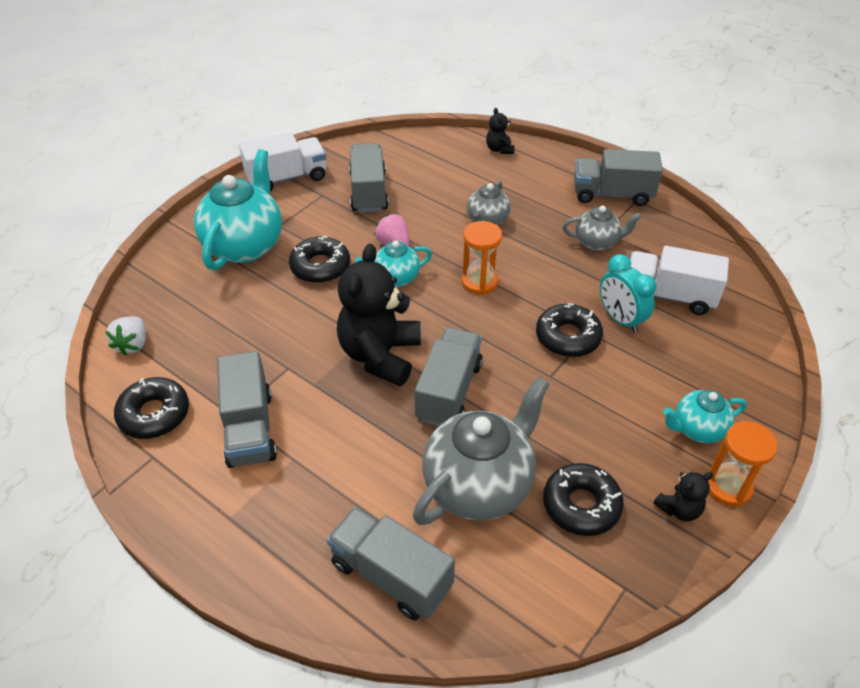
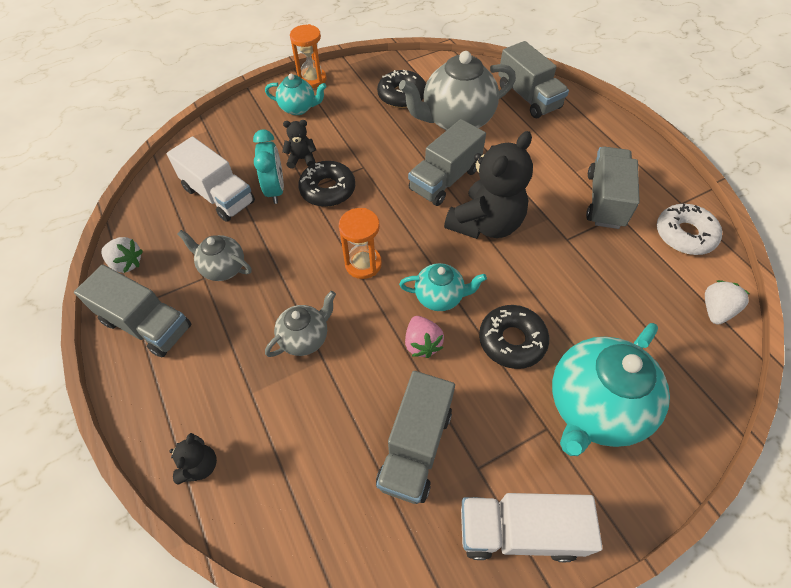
camera: 155 degrees left, 10 degrees up
black donut [114,377,189,439] -> white donut [657,204,722,255]
black teddy bear [654,471,713,521] -> black teddy bear moved to [282,120,316,169]
none -> white strawberry [101,237,143,273]

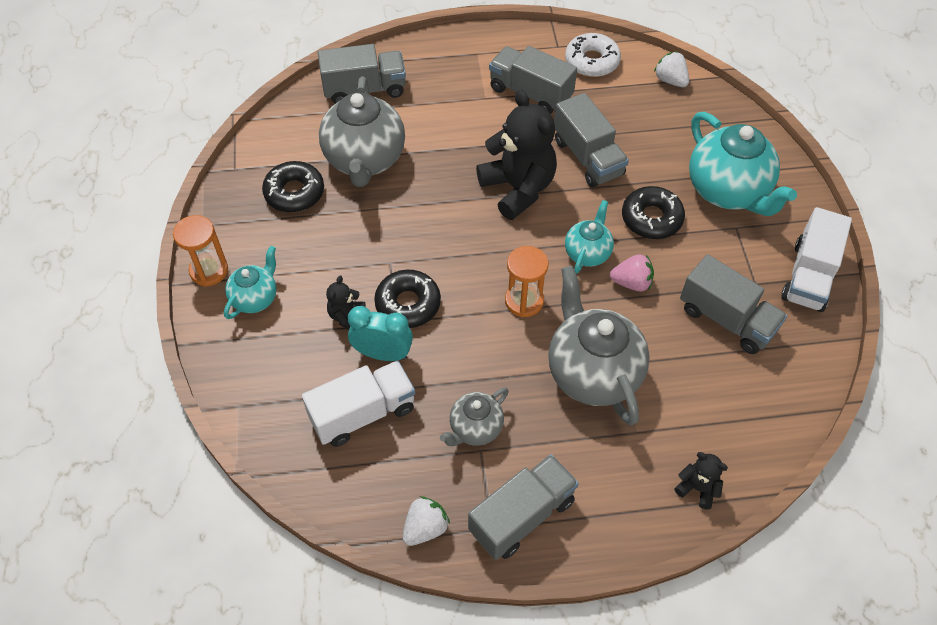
camera: 70 degrees left, 0 degrees up
grey teapot [265,291,336,357] -> grey teapot [548,266,650,425], size x1.87
grey truck [408,119,486,206] -> grey truck moved to [554,93,629,188]

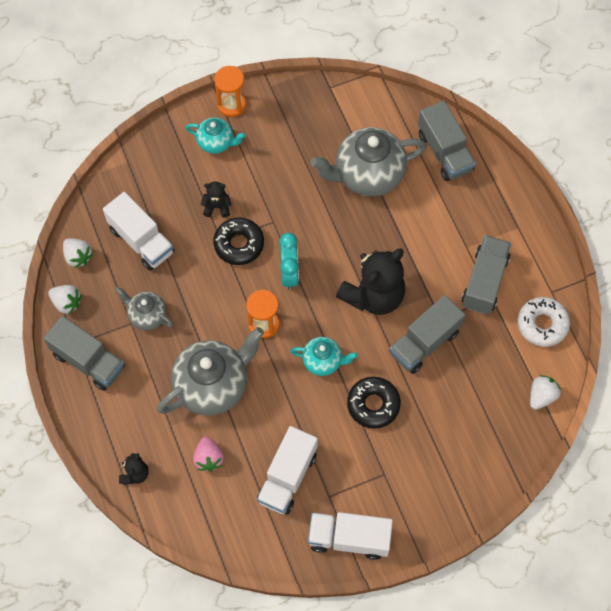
camera: 75 degrees right, 10 degrees up
black donut [262,161,324,212] -> none
turquoise clock [348,306,413,361] -> turquoise clock moved to [279,233,299,290]
pink strawberry [610,254,654,292] -> pink strawberry moved to [193,436,224,472]
grey truck [680,254,787,354] -> white truck [257,426,318,515]
turquoise teapot [689,112,797,216] -> none
none -> white strawberry [63,238,93,268]

